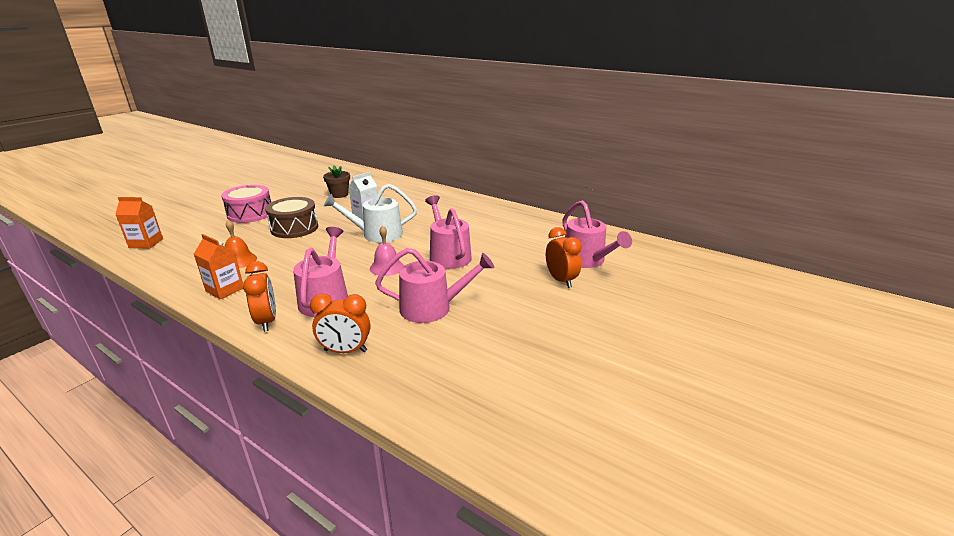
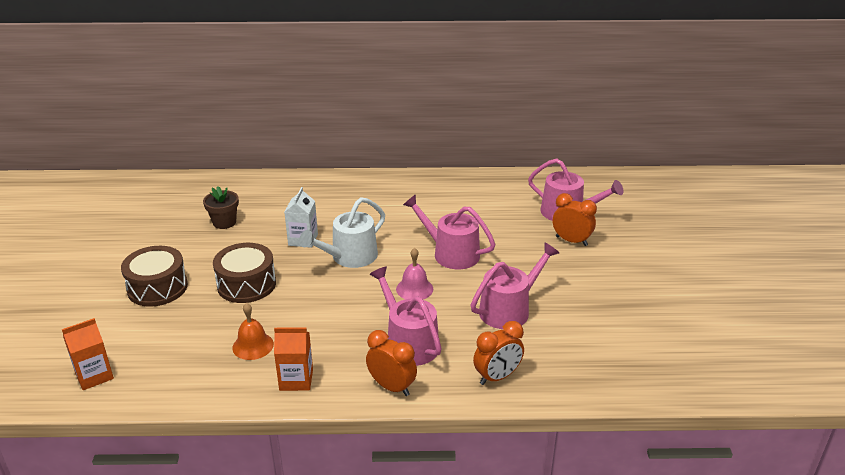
camera: 35 degrees left, 5 degrees up
pink drum [221,185,271,223] -> brown drum [121,246,188,307]

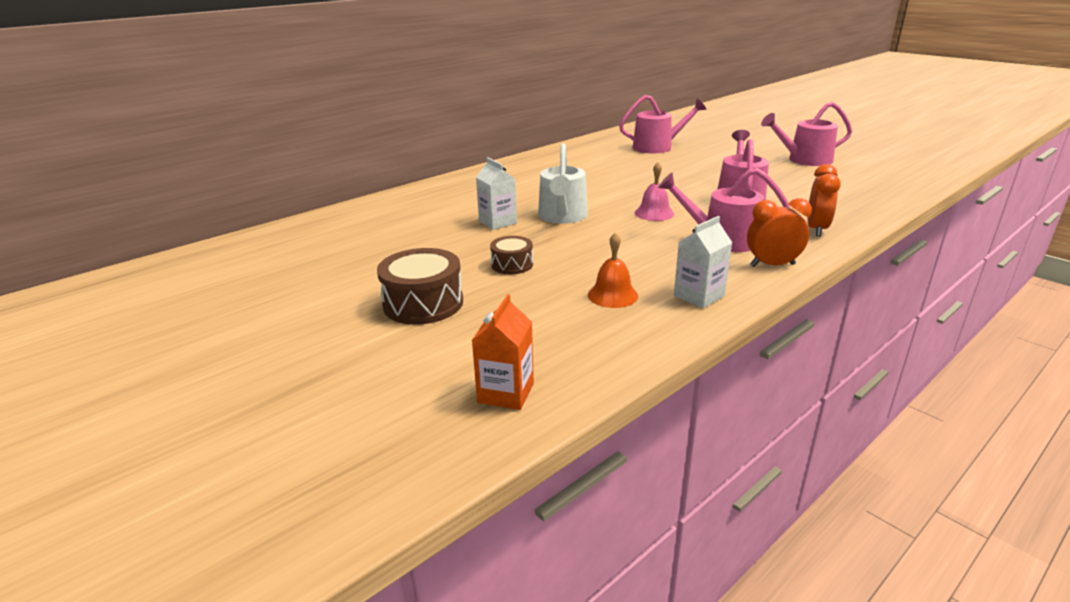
camera: 40 degrees left, 5 degrees down
brown flower pot [203,186,239,229] -> none
brown drum [213,243,276,303] -> brown drum [490,236,533,274], size x0.58
orange carton [274,327,313,391] -> white carton [674,216,732,308]
pink watering can [403,194,496,269] -> pink watering can moved to [761,102,852,166]
orange clock [553,193,597,246] -> none

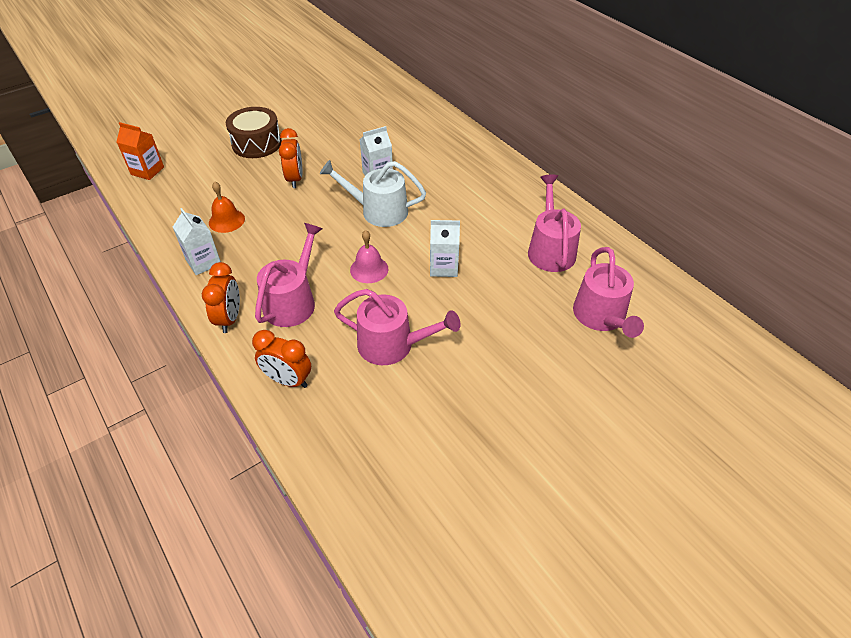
camera: 95 degrees right, 20 degrees up
brown drum [490,236,533,274] -> orange clock [279,128,302,188]
pink watering can [761,102,852,166] -> pink watering can moved to [528,174,581,272]
none -> white carton [430,220,460,277]

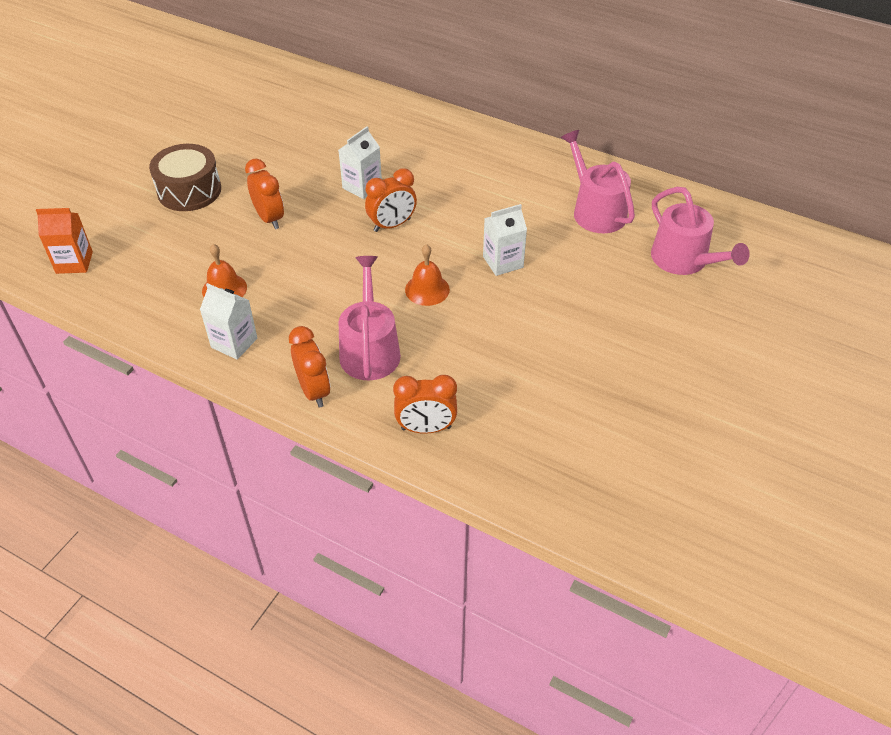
camera: 25 degrees left, 0 degrees up
white watering can [320,160,426,227] -> orange clock [365,168,417,232]
pink watering can [334,289,460,365] -> none
pink bell [350,230,388,283] -> orange bell [405,244,450,306]

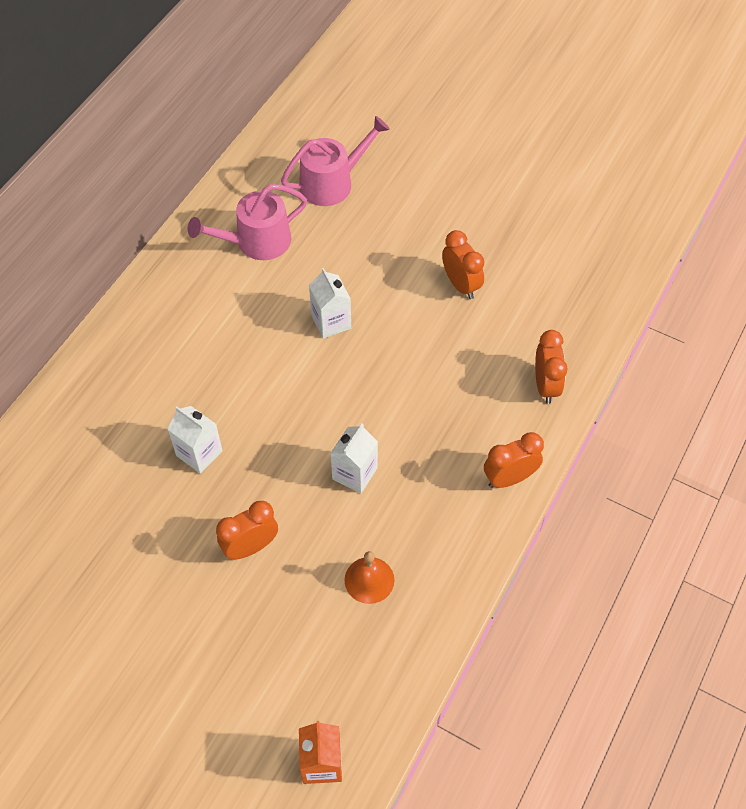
camera: 90 degrees left, 10 degrees up
brown drum [149,144,221,211] -> none
white carton [200,283,257,360] -> white carton moved to [330,424,378,494]
pink watering can [339,256,401,380] -> none
orange clock [365,168,417,232] -> orange clock moved to [442,230,484,299]
orange bell [405,244,450,306] -> none

